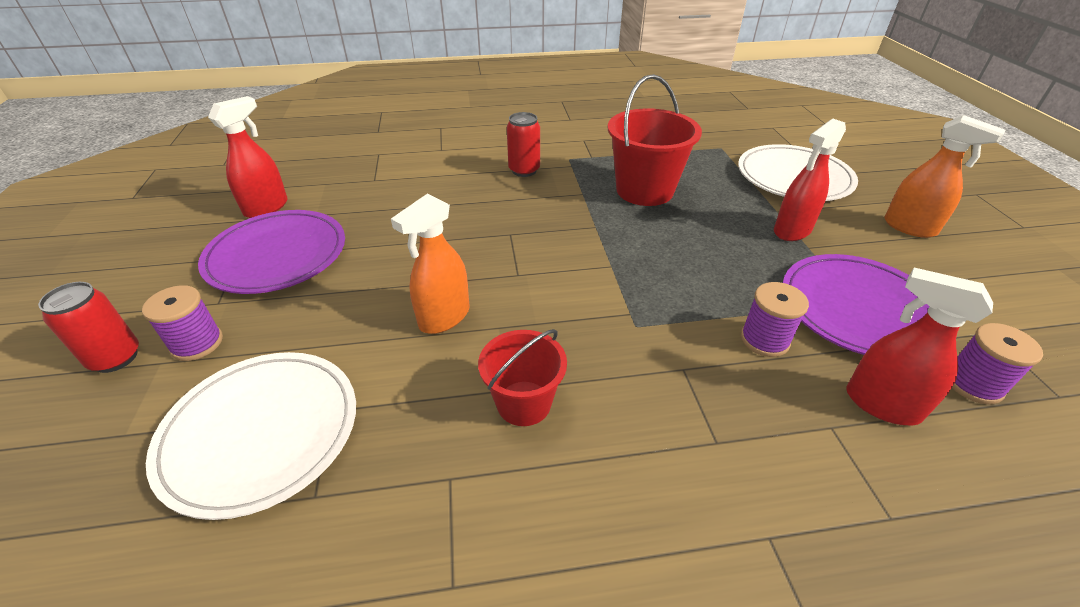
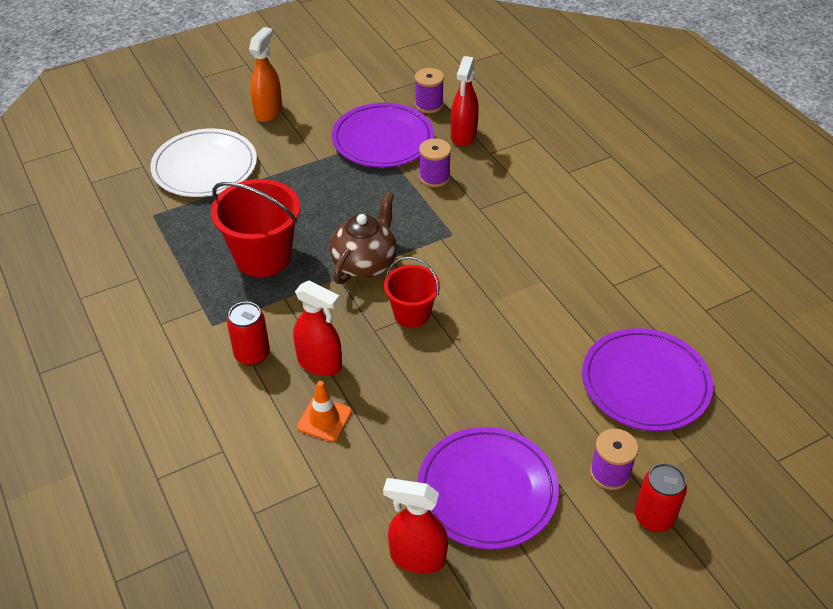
camera: 110 degrees left, 5 degrees up
white plate [146,352,356,520] -> purple plate [582,328,713,431]
orange spray bottle [391,194,469,334] -> none
red bucket [478,329,567,426] -> red bucket moved to [384,256,440,328]
red spray bottle [774,119,846,241] -> red spray bottle moved to [293,280,342,376]
none -> orange traffic cone [297,381,352,442]
none -> brown teapot [330,192,397,284]

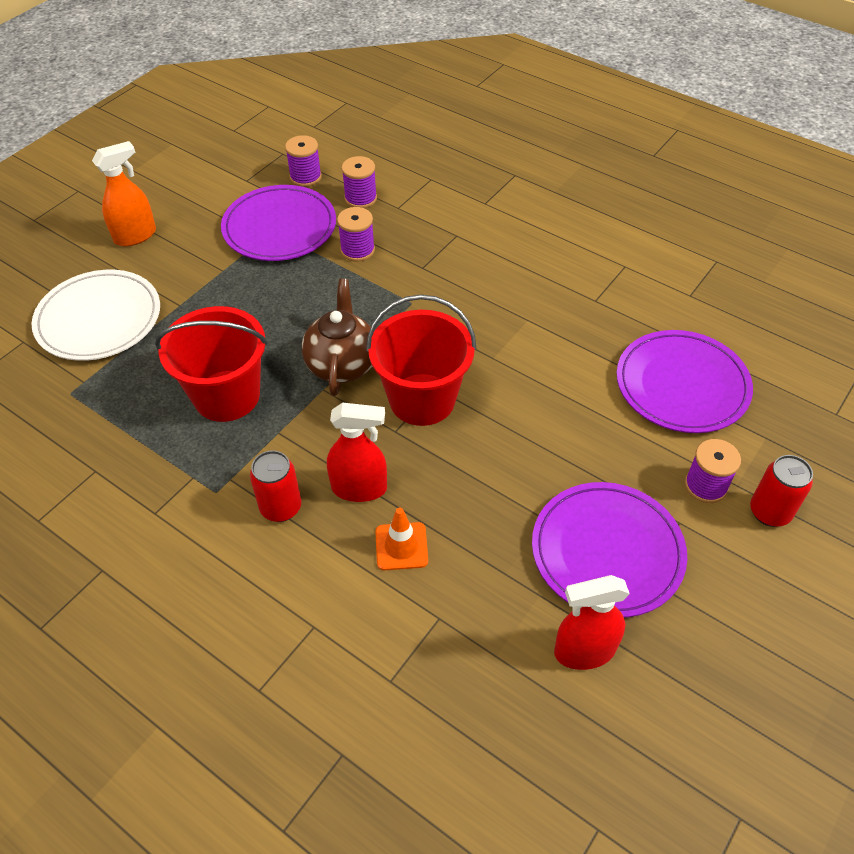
camera: 25 degrees left, 5 degrees up
orange spray bottle [249,27,282,122] -> orange spray bottle turned 60 degrees clockwise [92,141,156,246]
red bucket [384,256,440,328] -> red bucket [366,294,477,426], size x1.63
red spray bottle [451,56,479,146] -> purple spool [341,156,377,208]

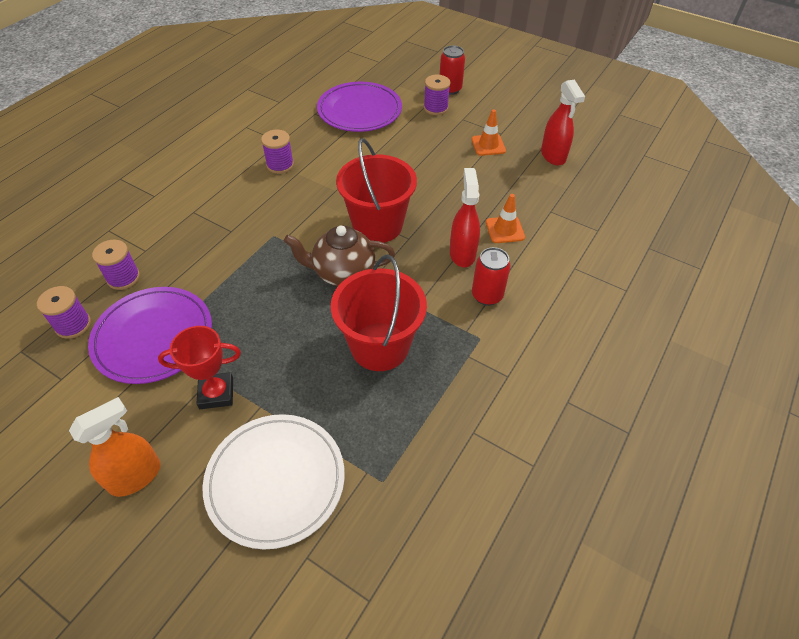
camera: 95 degrees left, 0 degrees up
orange spray bottle [92,141,156,246] -> orange spray bottle turned 90 degrees clockwise [69,397,161,497]
purple spool [337,207,375,262] -> purple spool moved to [261,130,294,174]
purple plate [532,482,687,618] -> orange traffic cone [472,109,506,156]
none -> red trophy [158,326,241,409]

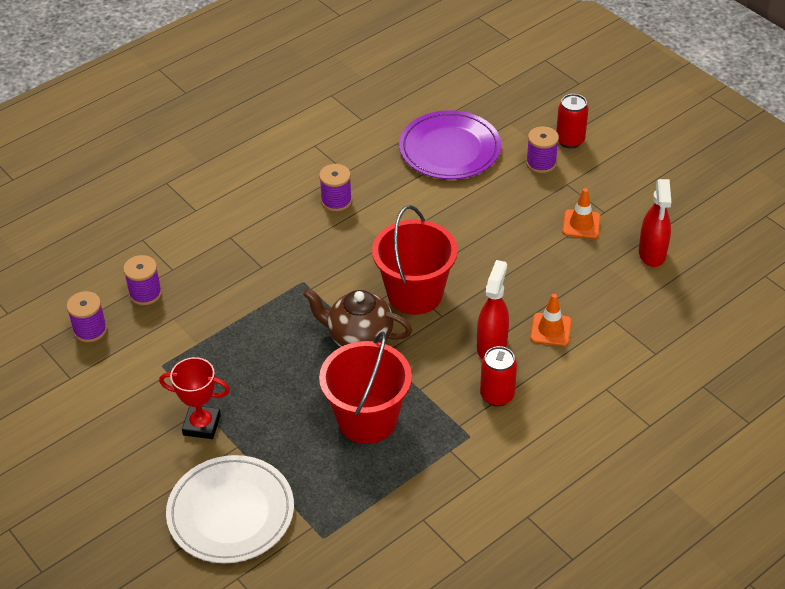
camera: 20 degrees right, 5 degrees down
orange spray bottle [69,397,161,497] -> none
purple plate [88,287,212,384] -> none

